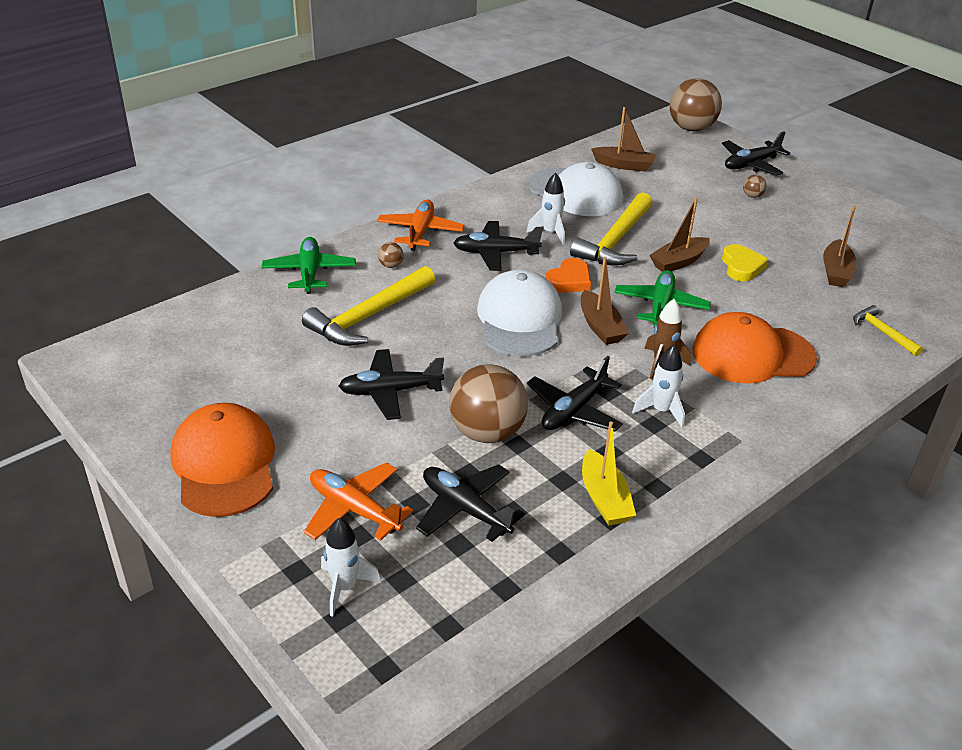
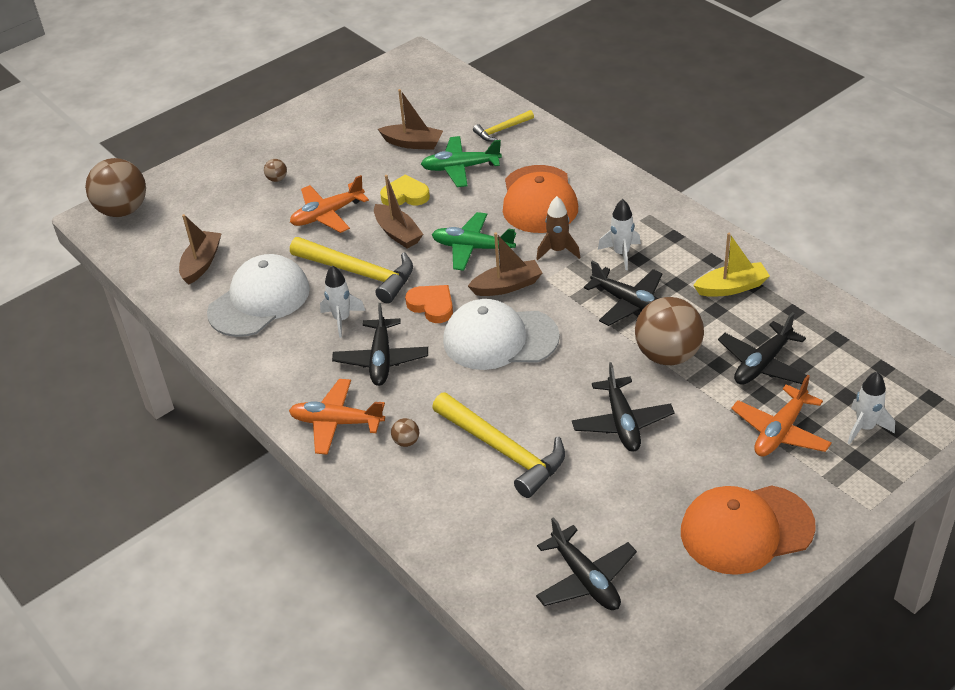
camera: 85 degrees left, 5 degrees up
green plane [262,237,356,294] -> green plane moved to [421,136,502,187]
black plane [722,131,790,176] -> black plane moved to [536,517,637,610]
none -> orange plane [290,175,369,233]

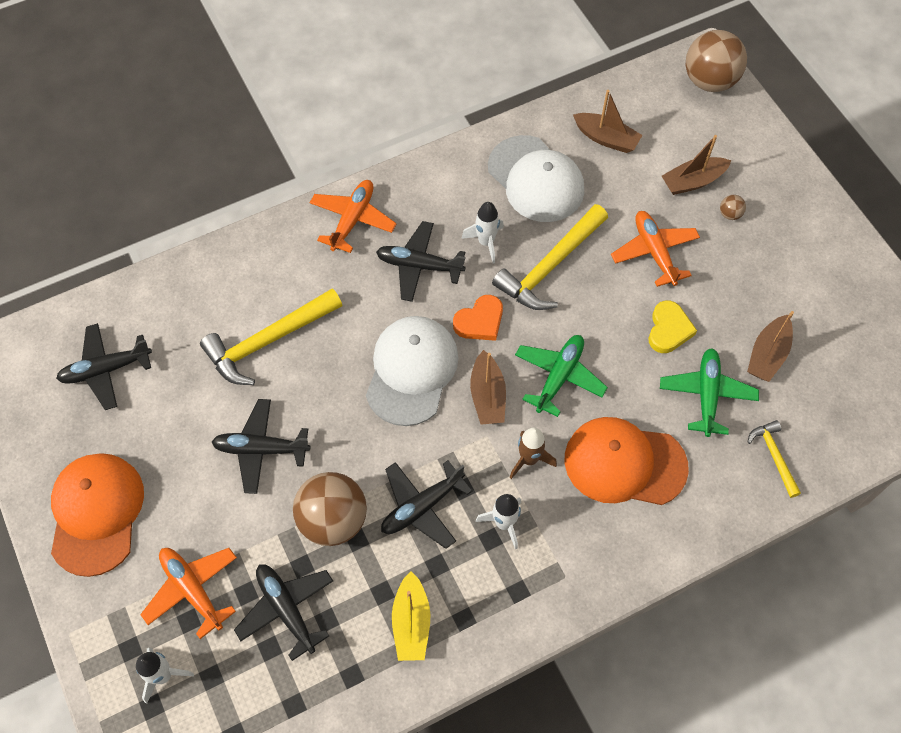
camera: 100 degrees right, 20 degrees up
brown boat [374,175,423,248] -> brown boat moved to [662,135,731,195]
brown ball [391,418,419,447] -> none

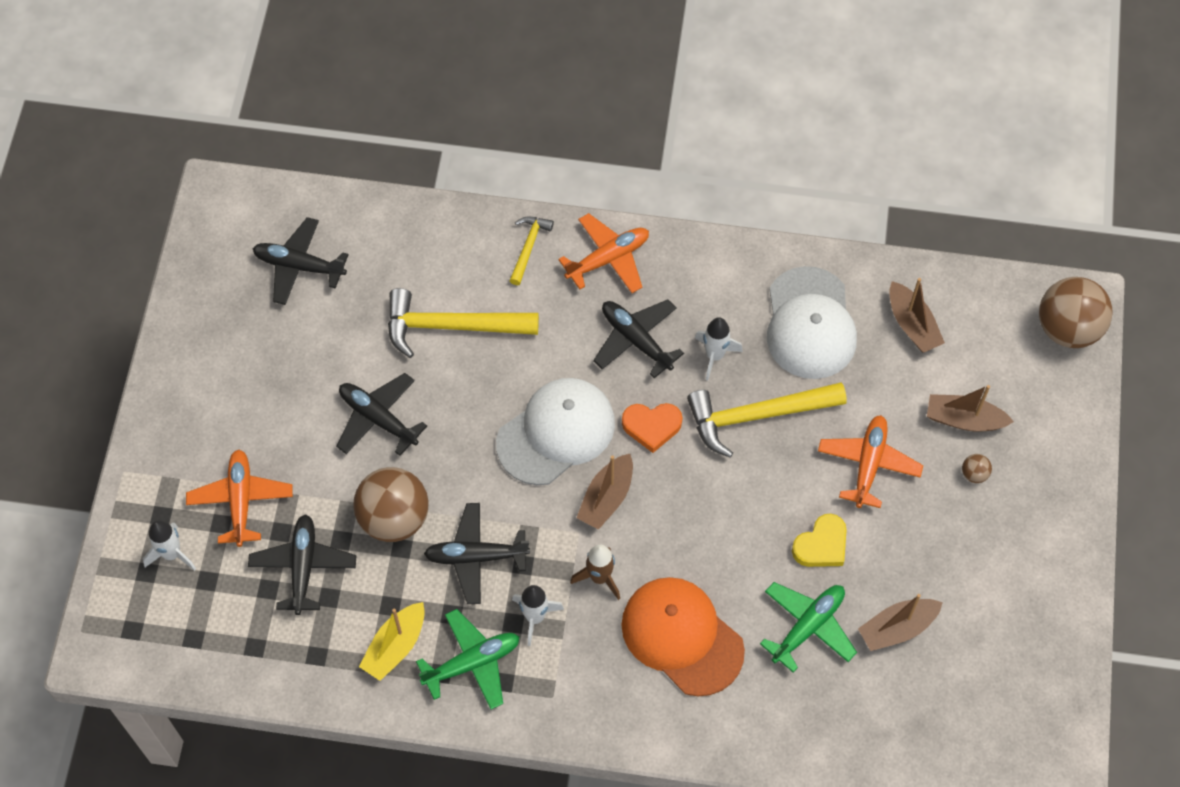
camera: 35 degrees right, 0 degrees up
orange cap [51,453,144,577] -> none
green plane [515,335,608,417] -> green plane moved to [416,609,519,709]
yellow hammer [747,420,801,498] -> yellow hammer moved to [509,216,554,285]

